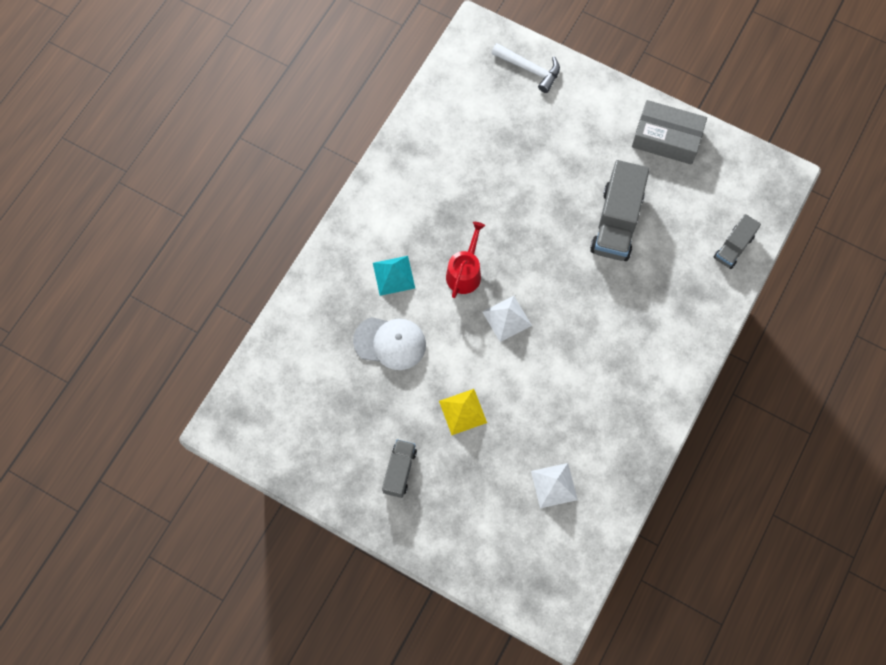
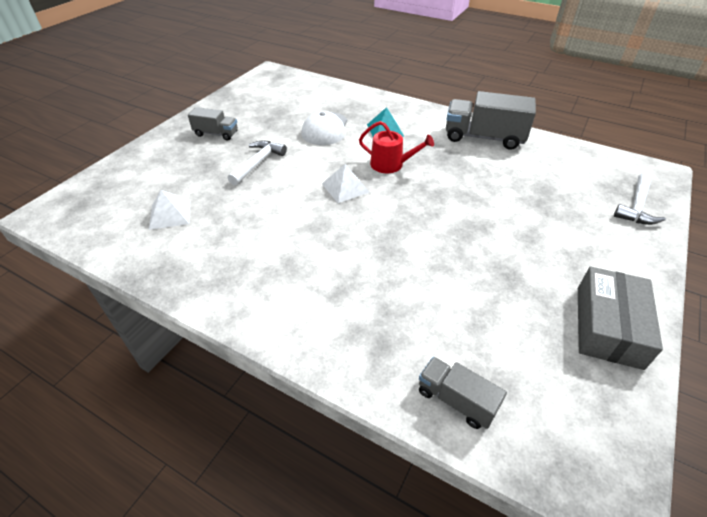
camera: 90 degrees right, 25 degrees down
yellow pyramid [439,389,487,435] -> white hammer [228,141,287,185]
grey truck [590,160,650,261] -> grey truck moved to [446,91,536,150]

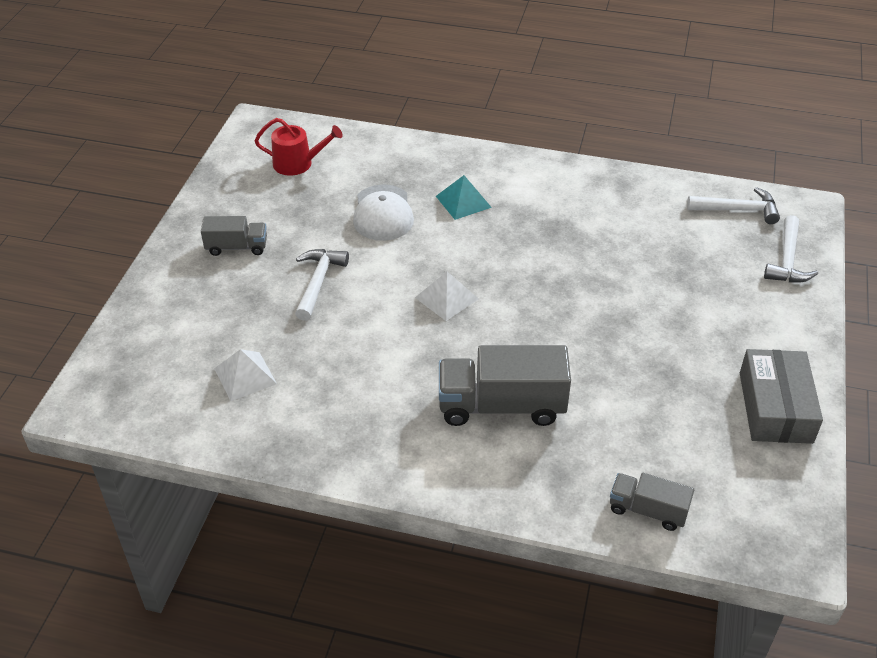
camera: 15 degrees left, 0 degrees up
red watering can [359,121,434,173] -> red watering can moved to [255,118,343,176]
grey truck [446,91,536,150] -> grey truck moved to [439,345,571,426]
none -> white hammer [687,187,780,224]

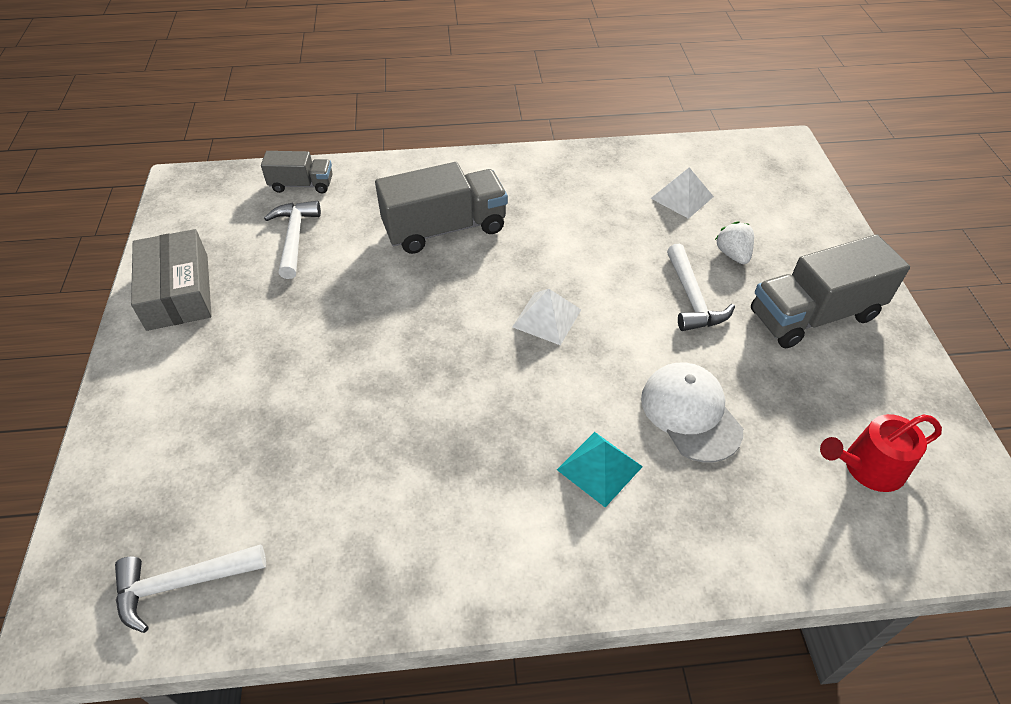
camera: 160 degrees right, 5 degrees up
grey truck [201,216,267,256] -> grey truck [751,234,910,348], size x1.79
white hammer [764,215,818,283] -> white hammer moved to [264,201,321,279]
none -> white strawberry [715,221,754,264]

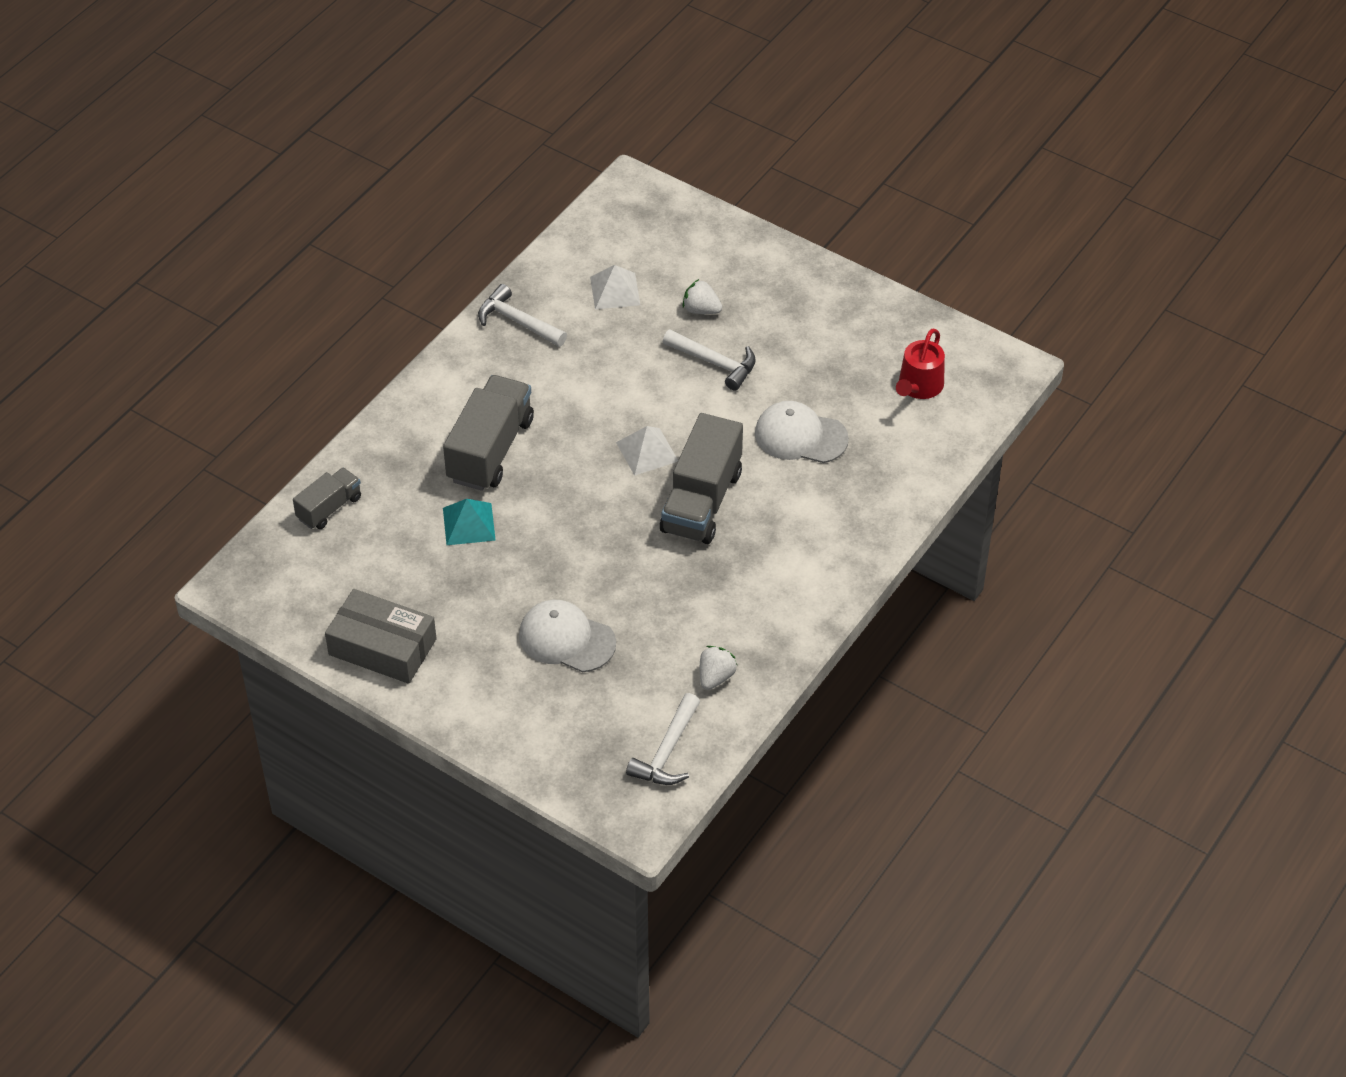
camera: 50 degrees left, 0 degrees up
white hammer [264,201,321,279] -> white hammer moved to [478,284,567,347]
turquoise pyramid [557,432,643,507] -> turquoise pyramid moved to [443,499,496,545]
grey truck [751,234,910,348] -> grey truck moved to [660,413,743,544]
none -> white cap [519,600,616,672]
none -> white strawberry [700,646,738,690]

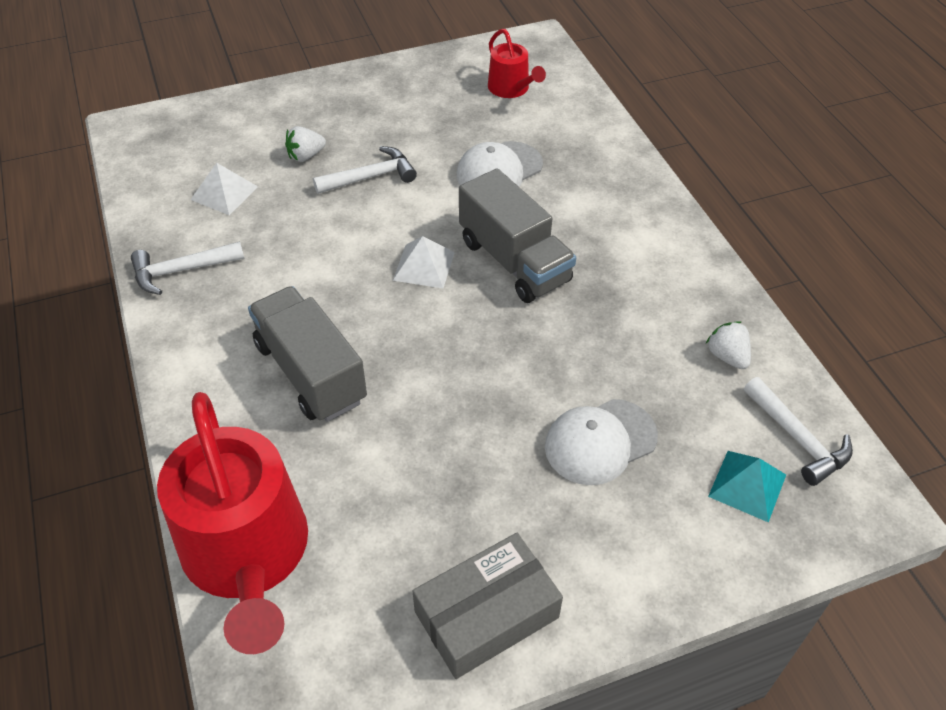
camera: 55 degrees left, 0 degrees up
grey truck [293,468,361,529] -> red watering can [157,392,308,654]
turquoise pyramid [443,499,496,545] -> turquoise pyramid moved to [708,451,786,523]

